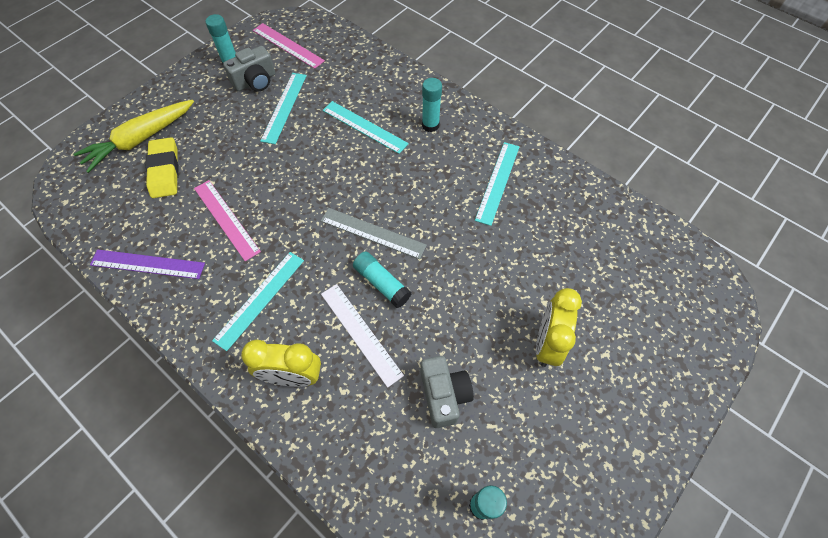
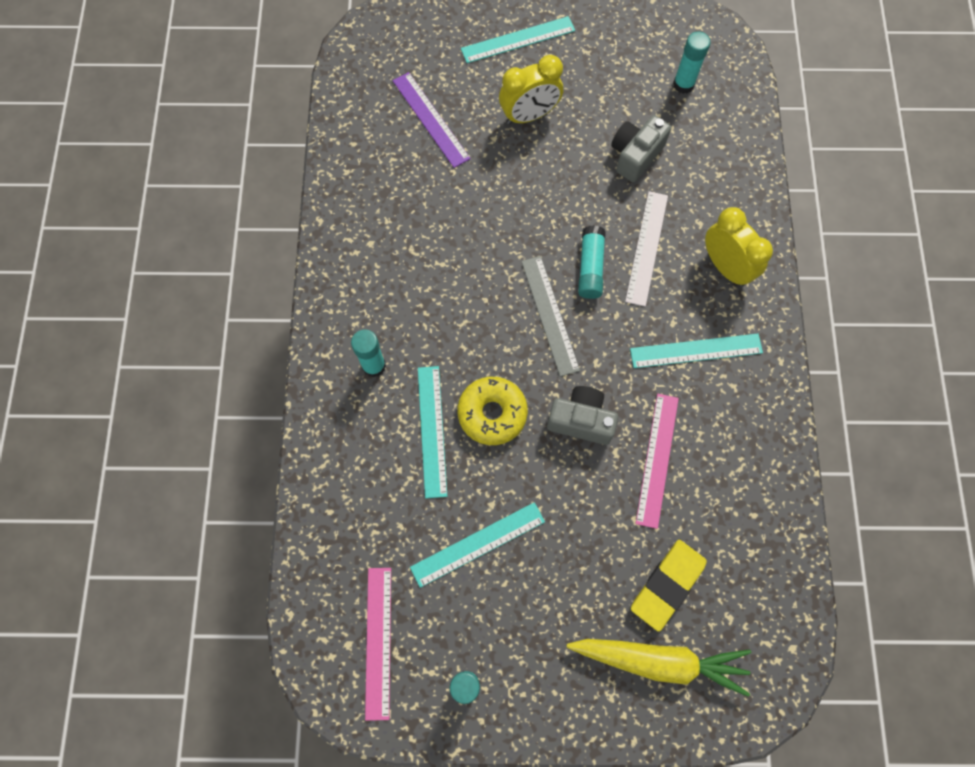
camera: 130 degrees left, 10 degrees up
purple ruler [90,249,205,279] -> purple ruler moved to [393,72,470,168]
grey camera [223,46,276,91] -> grey camera moved to [547,386,618,445]
turquoise ruler [475,142,519,226] -> turquoise ruler moved to [461,16,575,63]
none -> yellow donut [457,377,528,445]

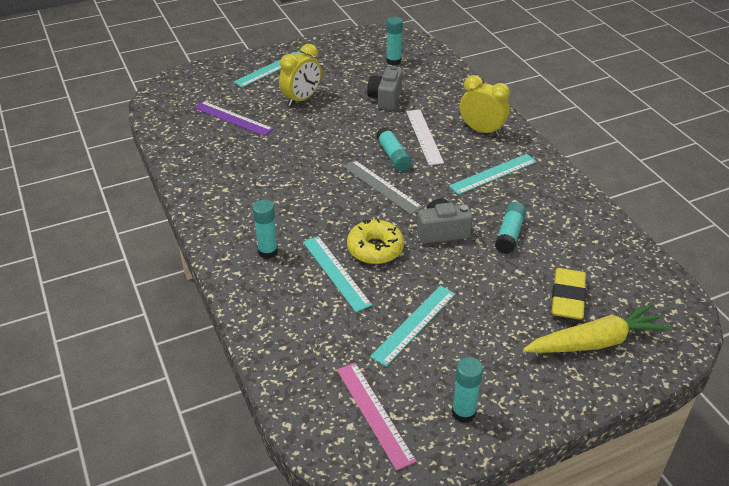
camera: 25 degrees left, 30 degrees down
pink ruler [635,394,679,529] -> turquoise glue stick [495,202,526,254]

